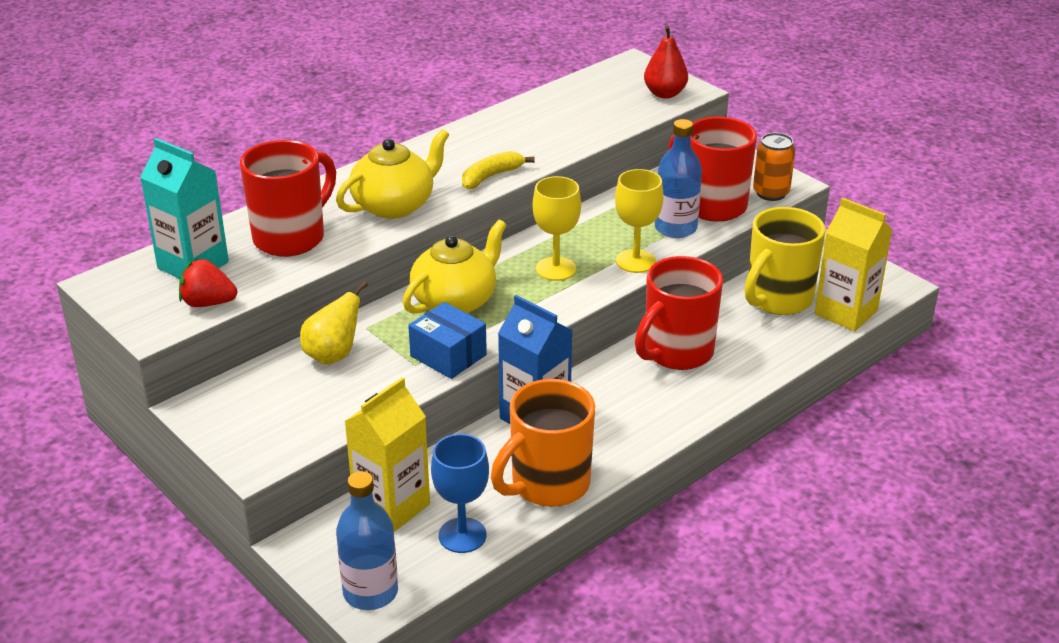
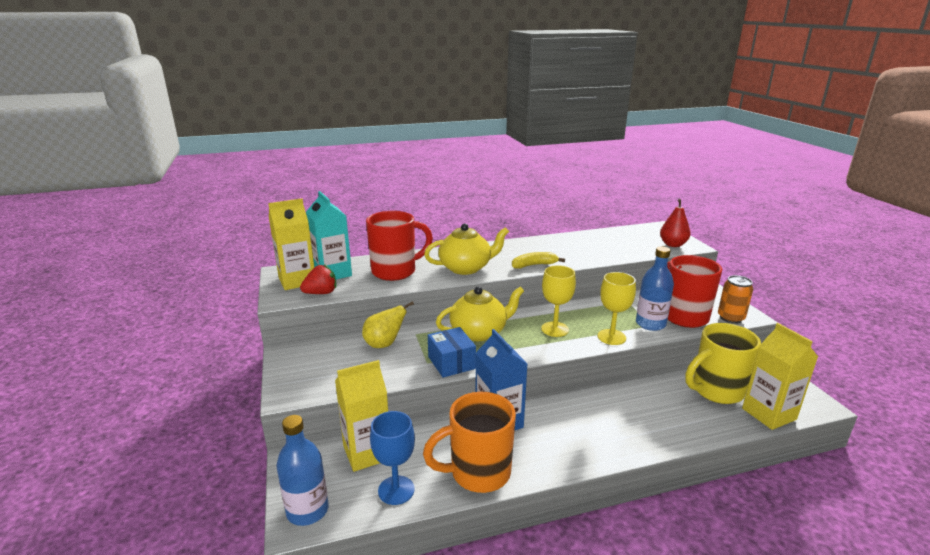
camera: 25 degrees right, 10 degrees down
red strawberry [179,259,237,307] -> red strawberry turned 120 degrees clockwise [300,264,336,294]
red mug [635,256,723,370] -> none
none -> yellow carton [268,198,314,290]

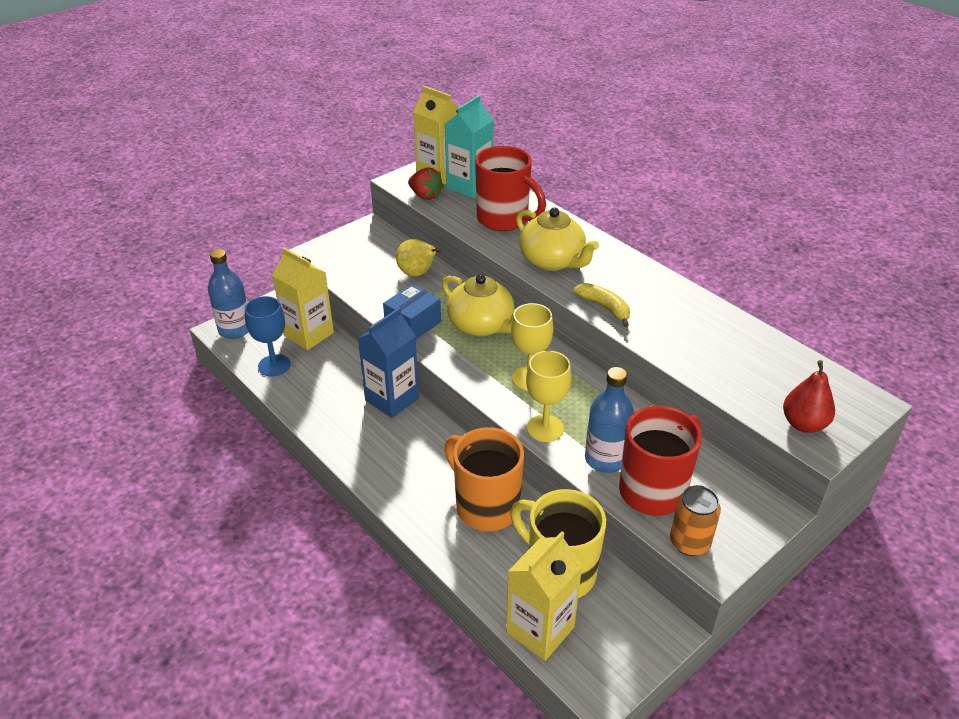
camera: 65 degrees right, 15 degrees up
orange mug [423,392,516,493] -> orange mug moved to [445,427,524,531]

